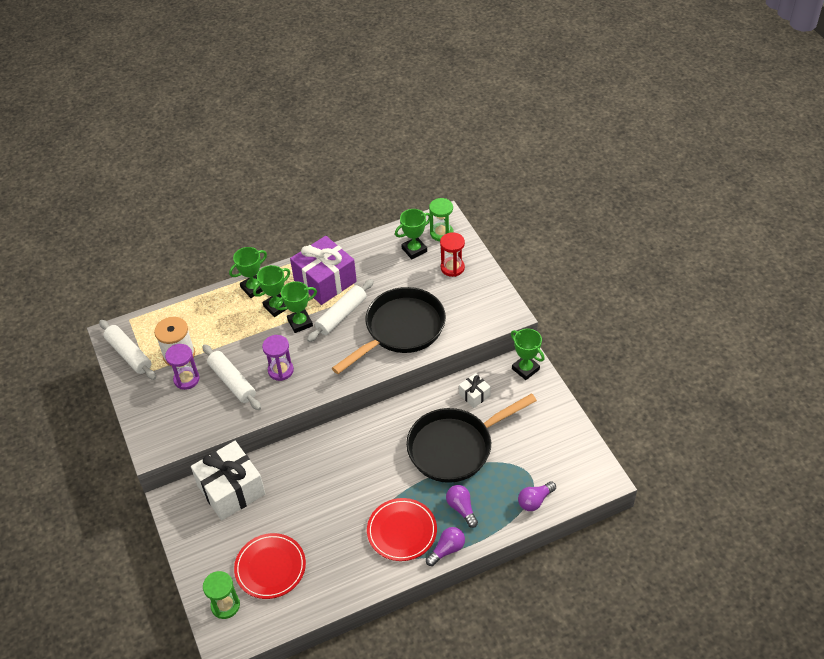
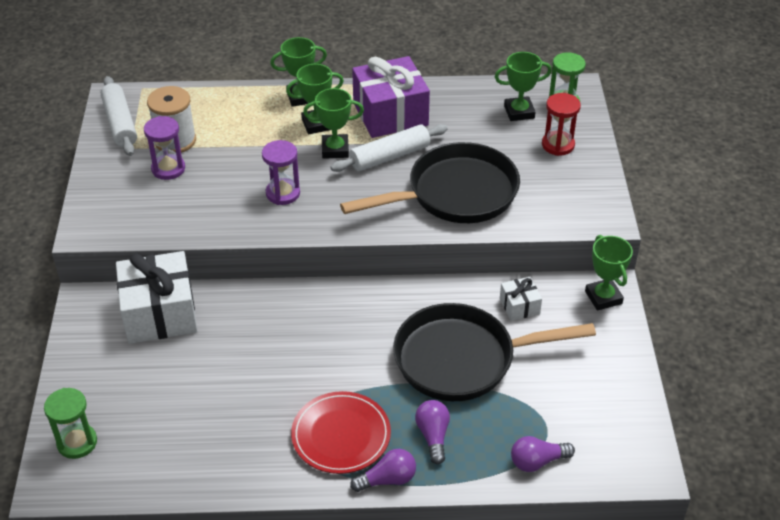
camera: 20 degrees right, 5 degrees down
white rolling pin [202,344,261,410] -> none
red plate [234,533,306,599] -> none

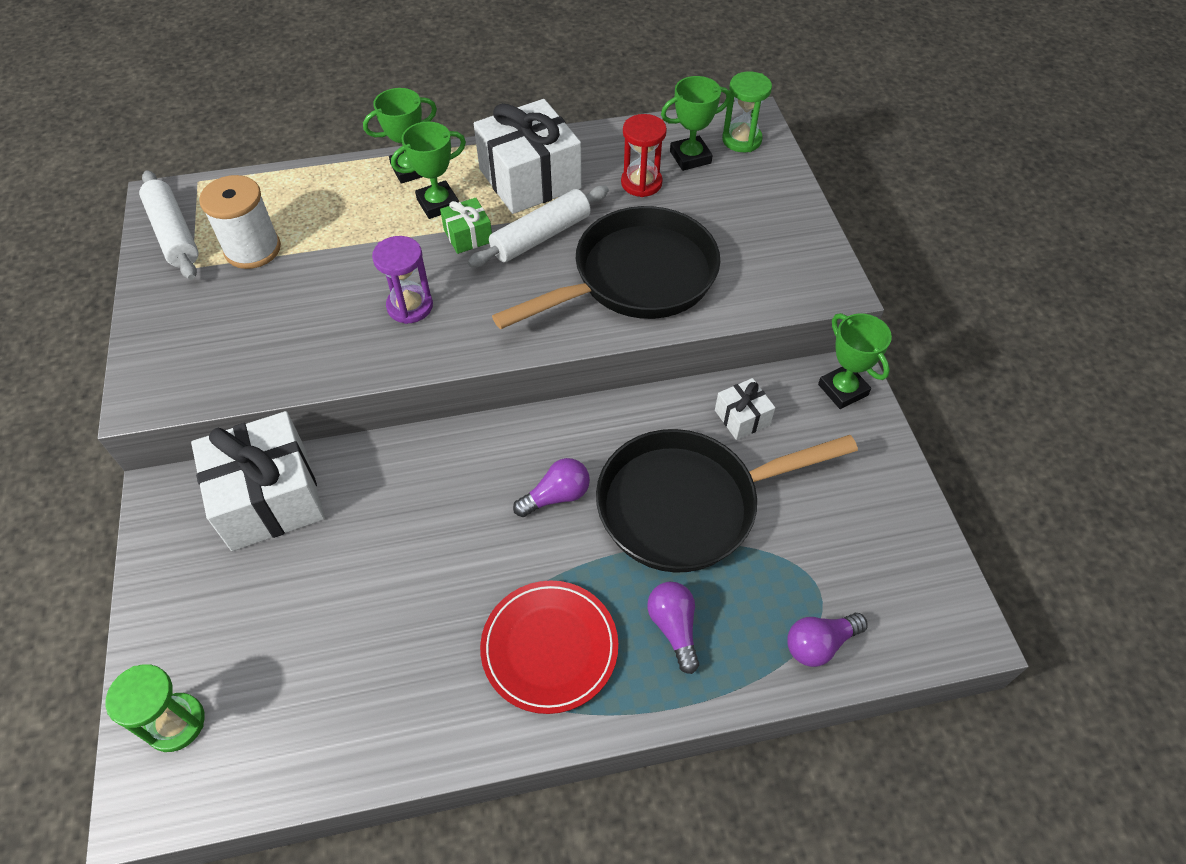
camera: 10 degrees left, 10 degrees up
purple hourglass [144,116,185,180] -> none
green trophy [303,88,364,159] -> green gift [440,198,492,254]
purple light bulb [350,449,416,492] -> purple light bulb moved to [513,458,590,517]
purple gift [352,56,430,138] -> white gift [474,99,582,214]
red hourglass [542,93,581,156] -> red hourglass moved to [621,114,667,197]

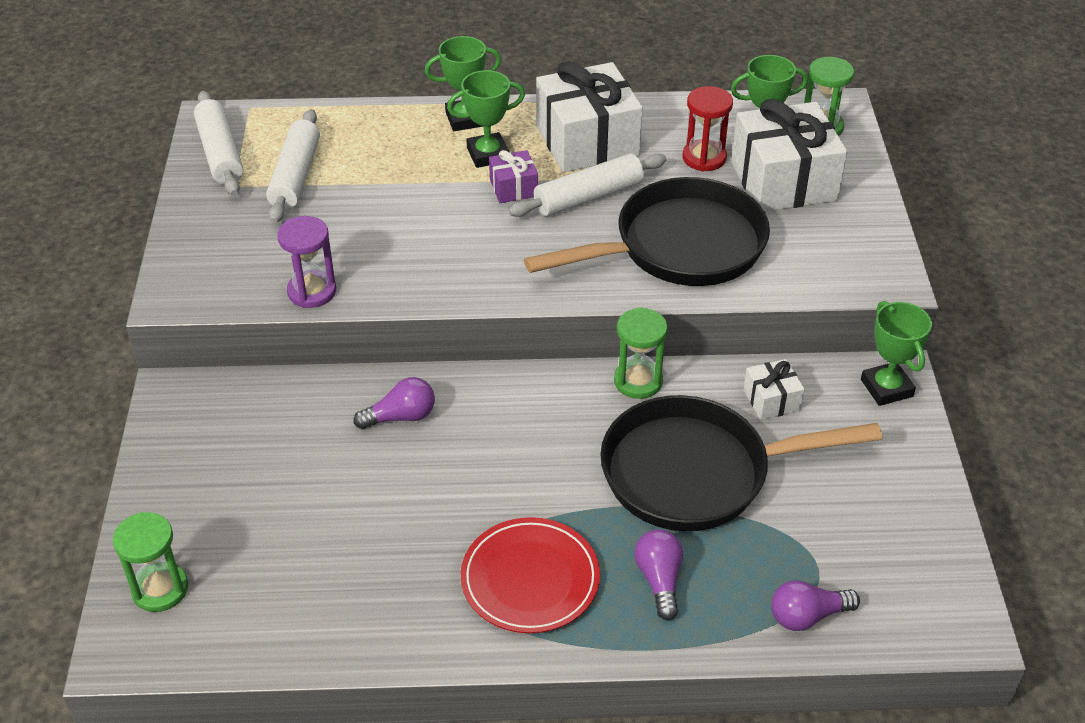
camera: 10 degrees right, 10 degrees down
white gift [191,411,325,551] -> white gift moved to [731,99,848,212]
white spool [199,175,281,269] -> white rolling pin [266,109,320,223]
purple hourglass [372,236,433,324] -> purple hourglass moved to [277,216,336,308]
green gift [440,198,492,254] -> purple gift [489,150,538,203]
purple light bulb [513,458,590,517] -> purple light bulb moved to [354,377,435,429]
none -> green hourglass [614,307,668,399]

